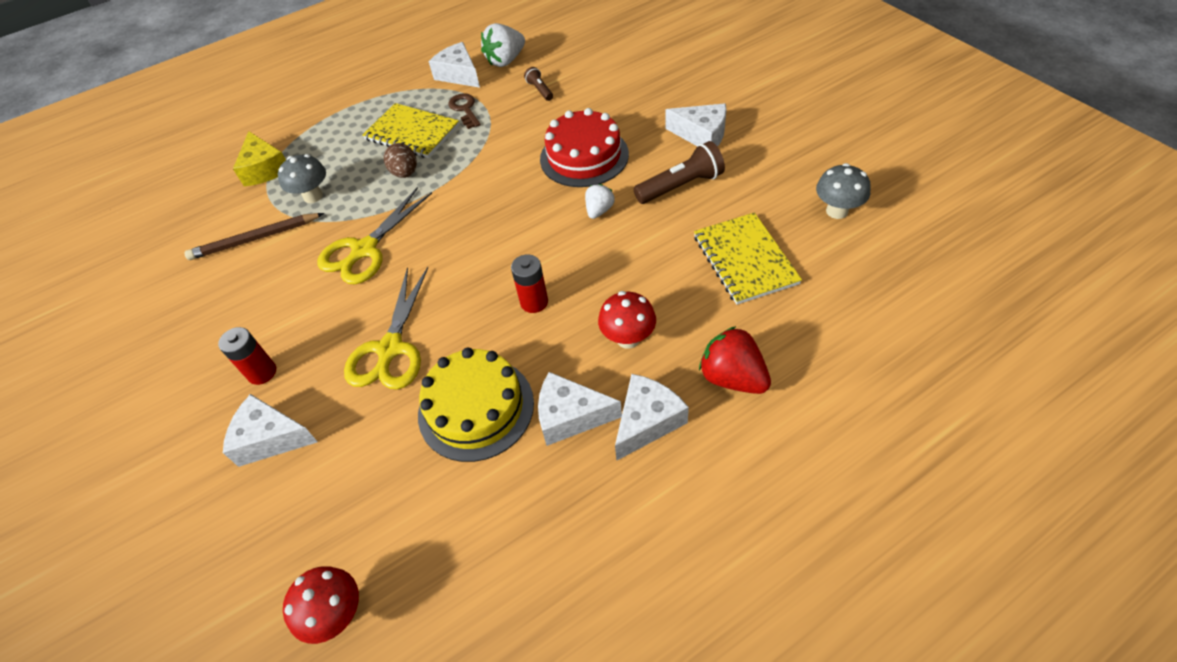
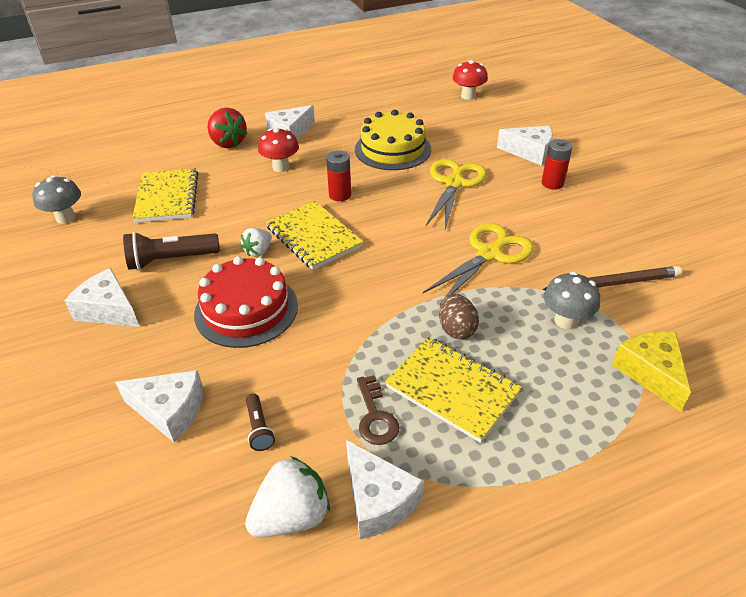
camera: 175 degrees left, 10 degrees down
white cheese [538,372,622,446] -> white cheese moved to [115,370,204,442]
none -> yellow notebook [266,201,364,270]

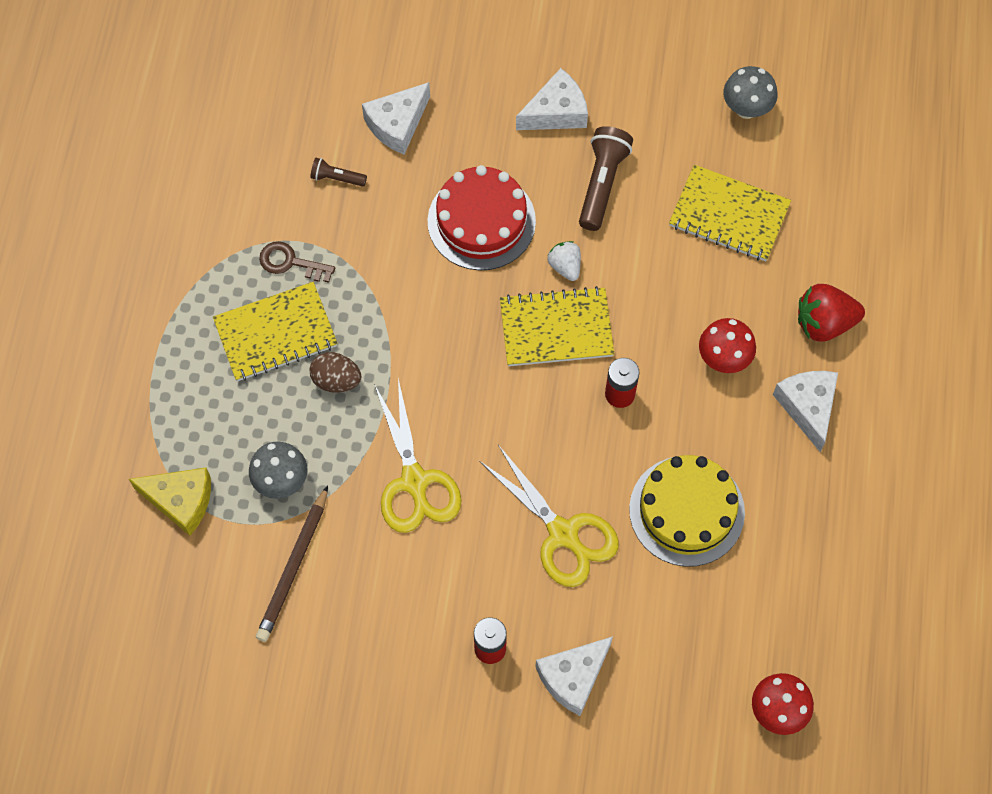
camera: 120 degrees right, 25 degrees up
white strawberry [245,456,330,537] -> none
white cheese [346,440,424,539] -> none

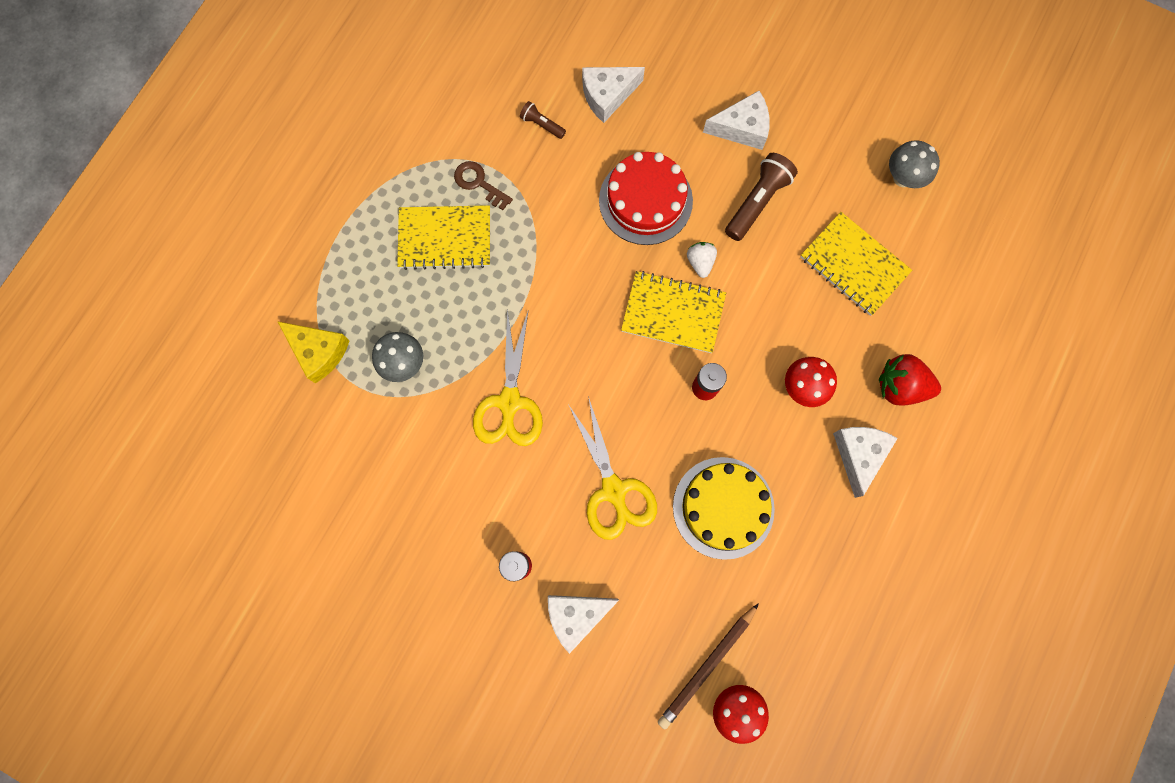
camera: 20 degrees right, 10 degrees up
brown pencil [256,485,328,642] -> brown pencil moved to [658,603,759,729]
brown egg [310,352,361,393] -> none

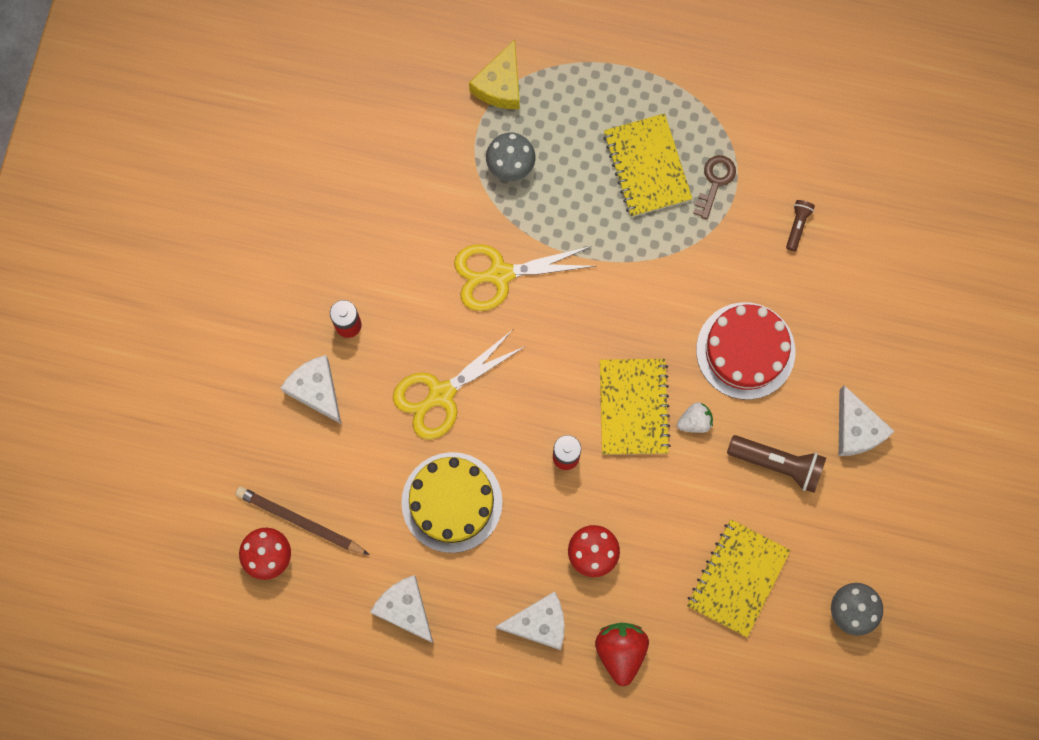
camera: 75 degrees right, 0 degrees up
white cheese [582,67,645,123] -> white cheese moved to [370,575,434,644]

